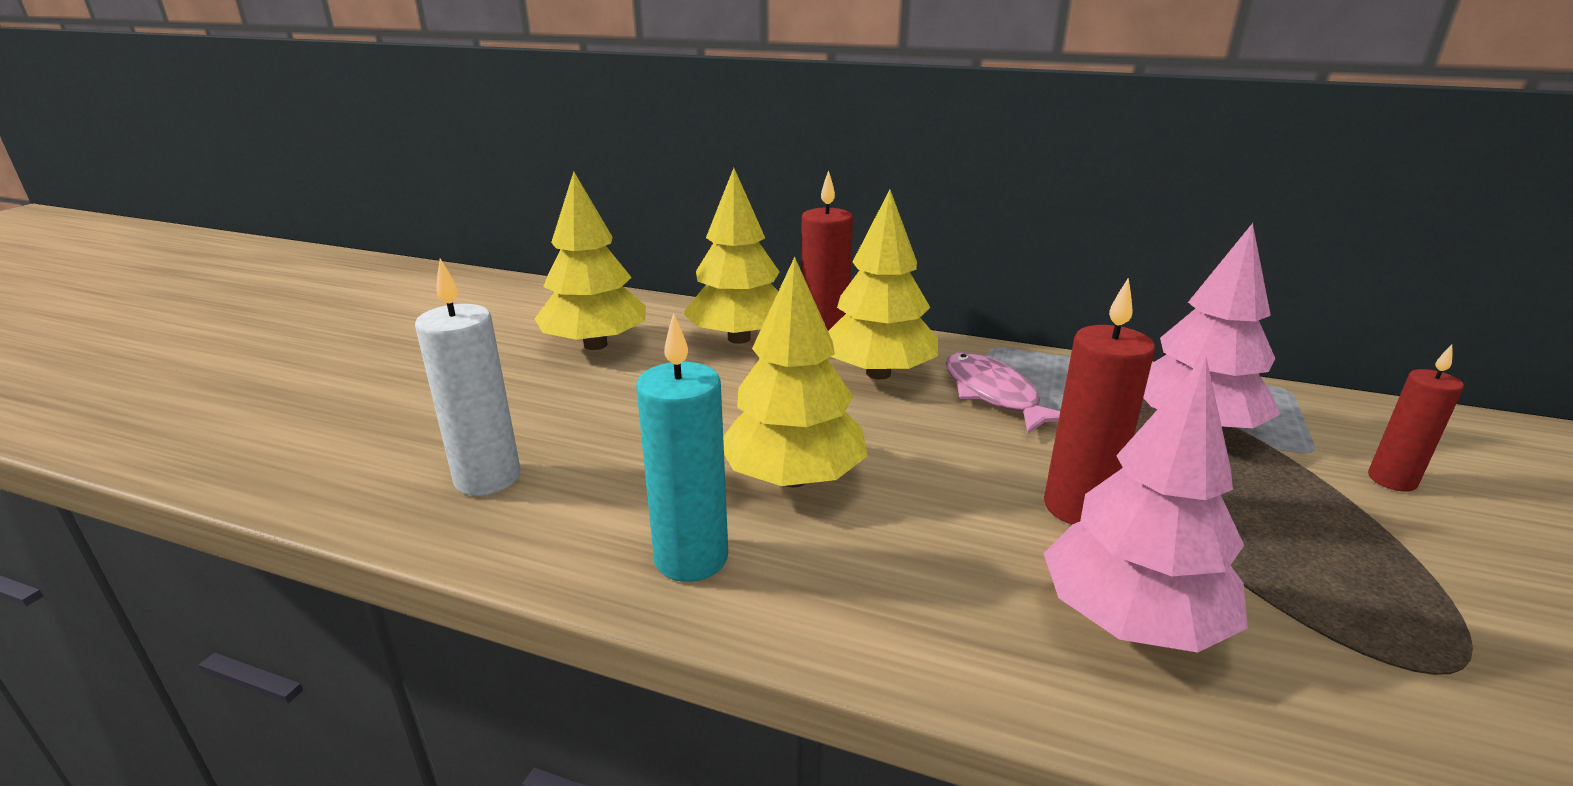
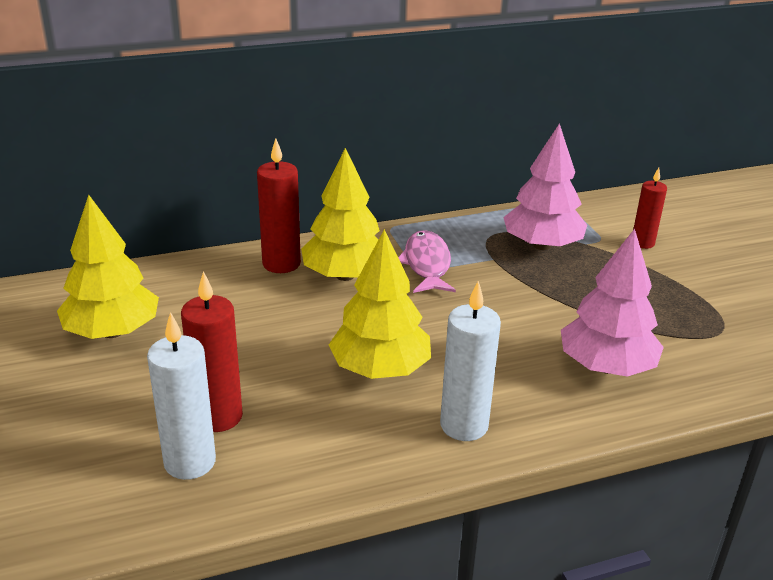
camera: 40 degrees left, 5 degrees up
turquoise candle [636,313,728,582] -> none
yellow tree [683,168,780,344] -> none
pink fish [945,352,1060,434] -> pink fish turned 60 degrees clockwise [398,230,456,293]
red candle [1044,278,1155,525] -> red candle moved to [181,271,243,432]
none -> white candle [440,281,501,441]

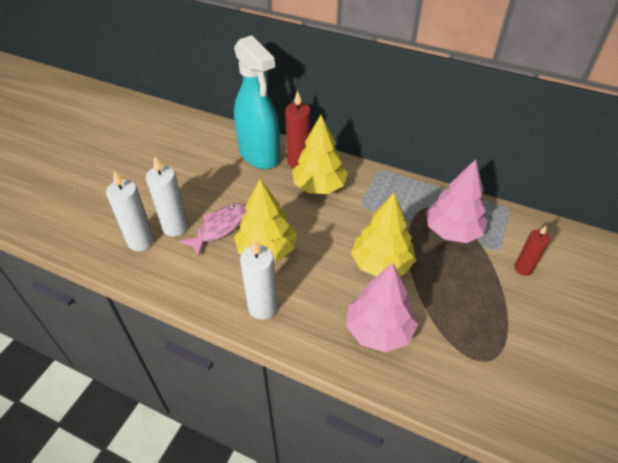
camera: 45 degrees right, 15 degrees up
yellow tree [57,195,159,339] -> yellow tree moved to [351,193,416,276]
red candle [181,271,243,432] -> white candle [146,156,189,237]
pink fish [398,230,456,293] -> pink fish moved to [180,203,246,256]
none -> turquoise spray bottle [234,35,280,169]

